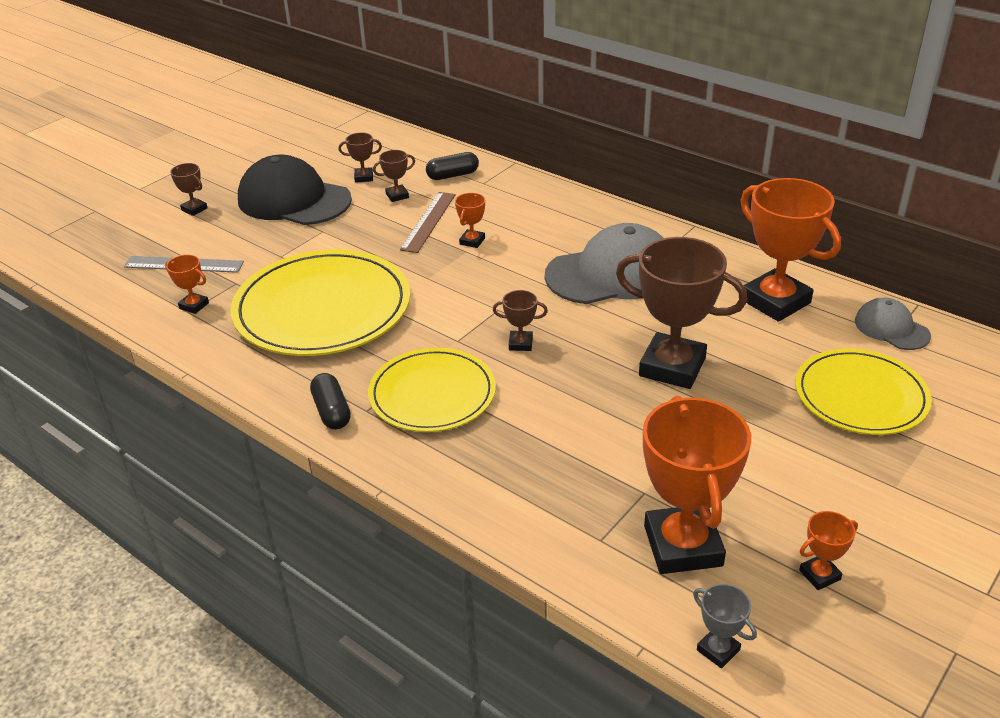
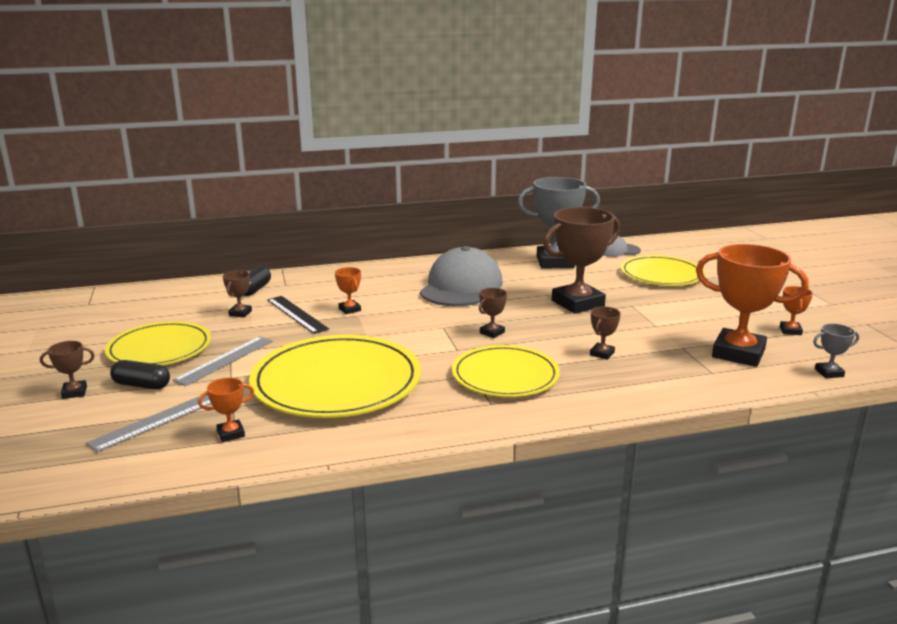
camera: 55 degrees left, 15 degrees down
black cap [238,155,352,225] -> yellow plate [105,321,211,365]
black capsule [310,373,351,430] -> black capsule moved to [110,360,170,389]
brown trophy [339,132,382,183] -> brown trophy moved to [590,306,621,360]
brown ruler [400,192,456,253] -> black ruler [267,296,329,334]
orange trophy [740,178,841,322] -> grey trophy [517,177,600,268]
none -> grey ruler [173,336,272,386]

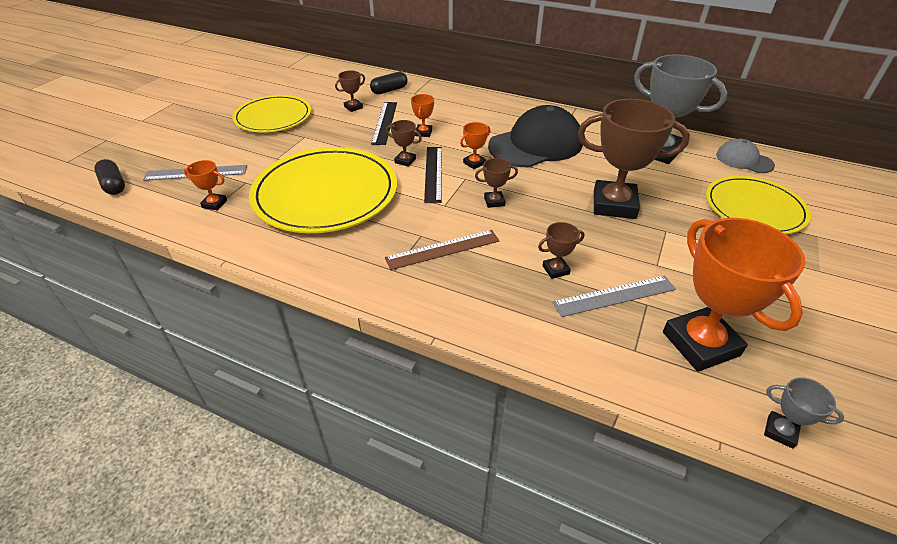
camera: 40 degrees right, 20 degrees up
brown trophy [40,341,95,399] -> brown trophy moved to [386,120,422,167]
black capsule [110,360,170,389] -> black capsule moved to [94,159,125,195]
grey ruler [173,336,272,386] -> grey ruler moved to [553,275,676,317]
grey cap [420,246,503,306] -> black cap [488,105,583,167]
yellow plate [452,345,560,397] -> brown ruler [385,230,500,270]
orange trophy [780,286,813,335] -> orange trophy moved to [460,122,490,169]
none -> black ruler [424,147,442,203]

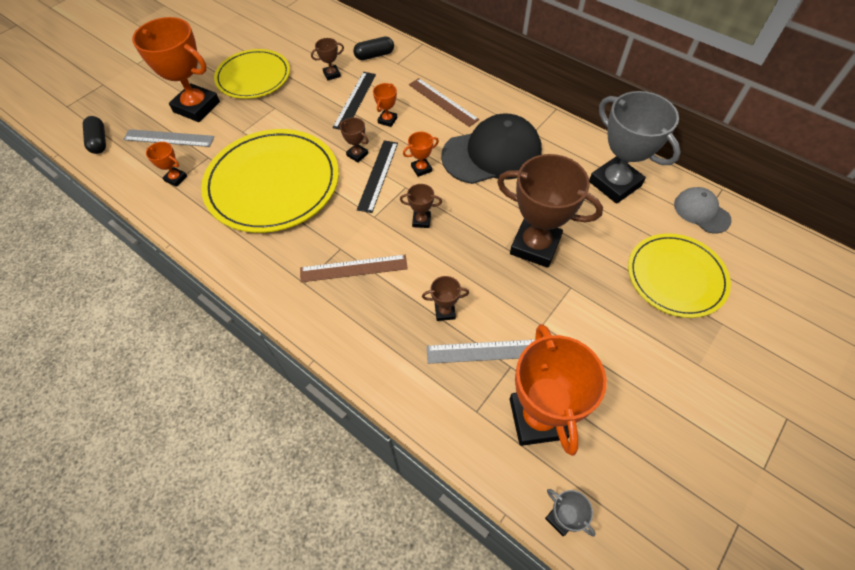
camera: 15 degrees right, 15 degrees up
none -> orange trophy [132,17,220,122]
none -> brown ruler [409,78,479,127]

